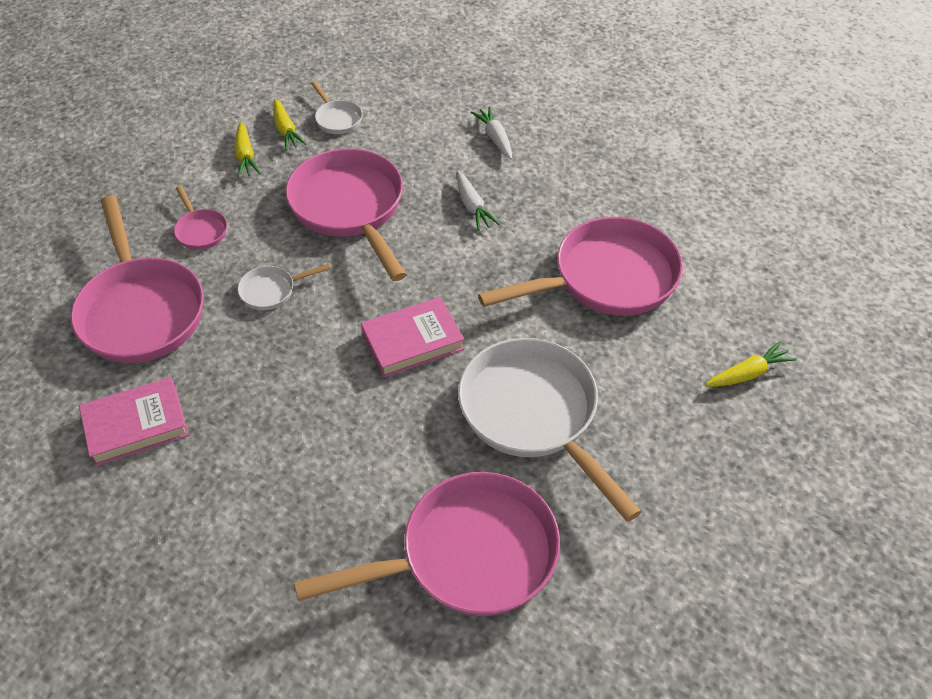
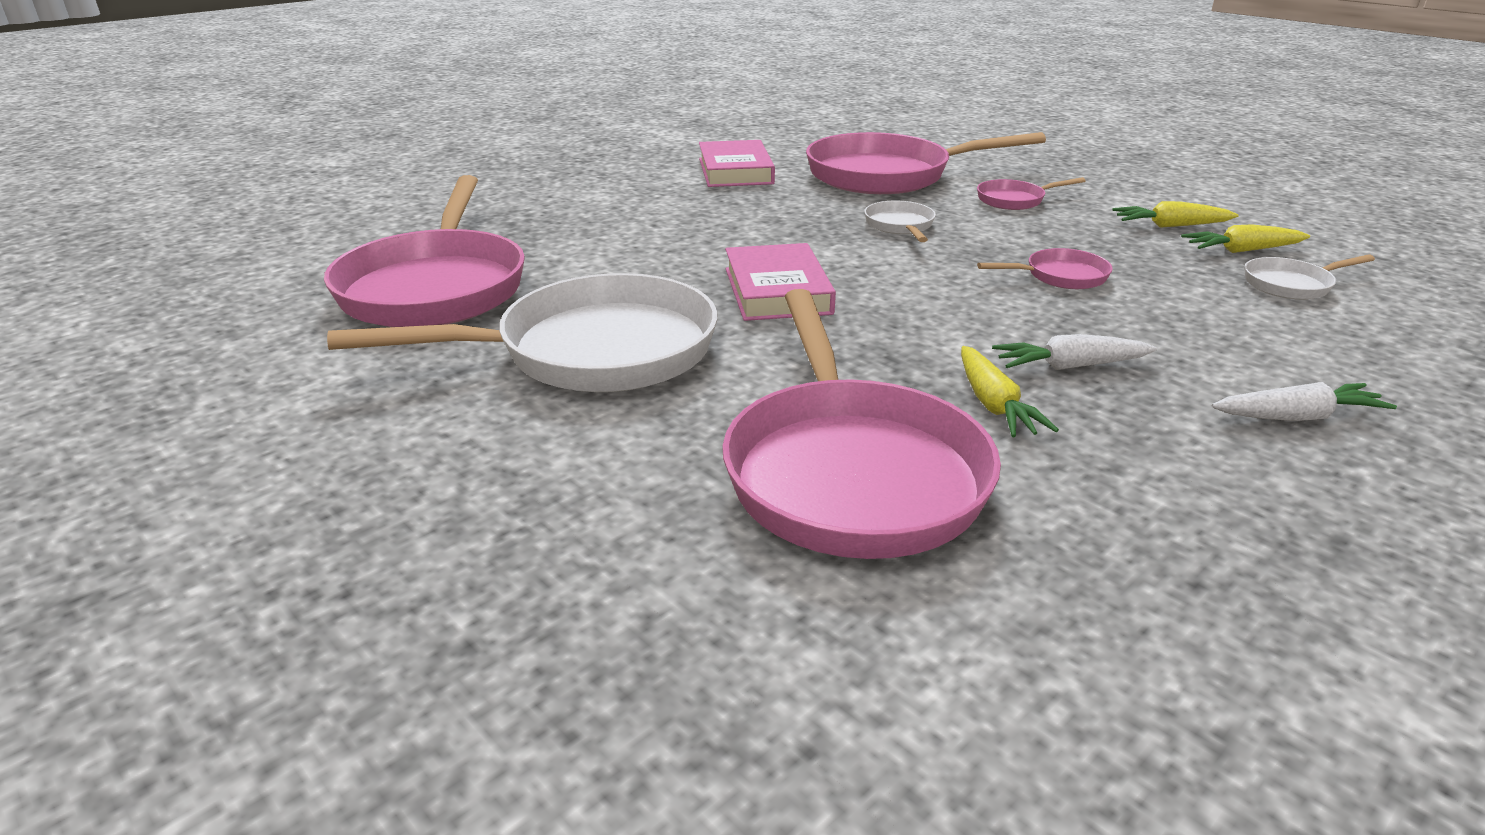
camera: 105 degrees right, 20 degrees down
pink pan [285,148,407,281] -> pink pan [977,248,1113,289], size x0.44
yellow carrot [706,341,796,387] -> yellow carrot moved to [961,346,1059,437]

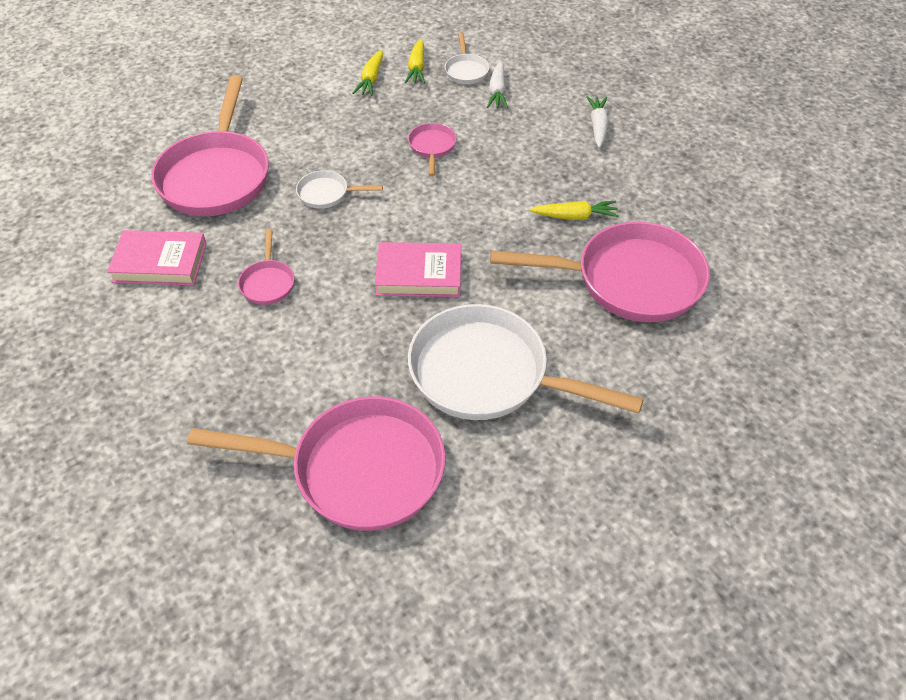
camera: 80 degrees left, 20 degrees up
white pan [327,273,718,392] -> white pan turned 60 degrees counterclockwise [408,304,644,420]
pink pan [977,177,1085,210] -> pink pan moved to [238,229,294,305]
white carrot [992,334,1157,370] -> white carrot moved to [487,61,508,109]

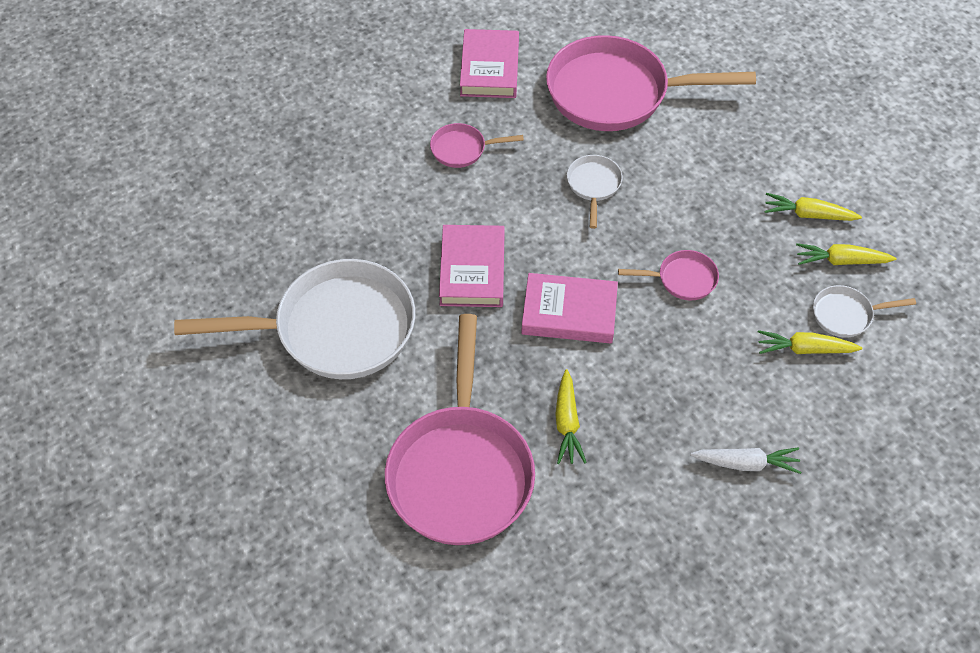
camera: 90 degrees right, 5 degrees up
pink pan [187,396,445,531] -> none
white pan [408,304,644,420] -> white pan turned 60 degrees clockwise [174,259,415,379]
white carrot [487,61,508,109] -> yellow carrot [758,330,862,354]
none -> pink book [521,273,618,343]

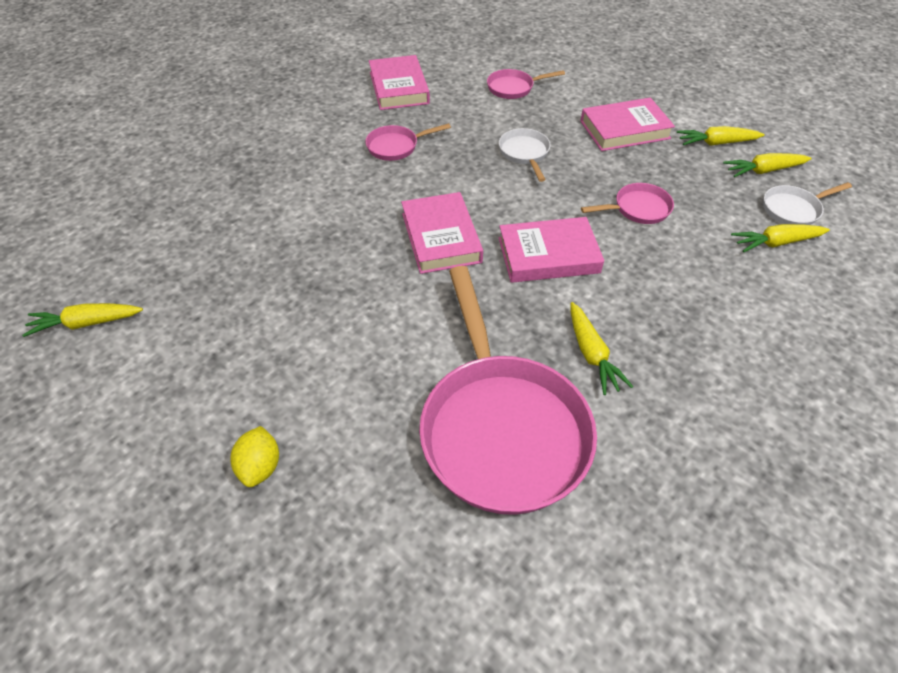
camera: 15 degrees left, 5 degrees down
white pan [174,259,415,379] -> none
pink pan [546,35,756,131] -> pink pan [487,69,565,99], size x0.44
white carrot [690,447,801,474] -> none
none -> yellow carrot [22,303,143,337]
none -> yellow lemon [231,426,279,487]
none -> pink book [580,98,675,151]

